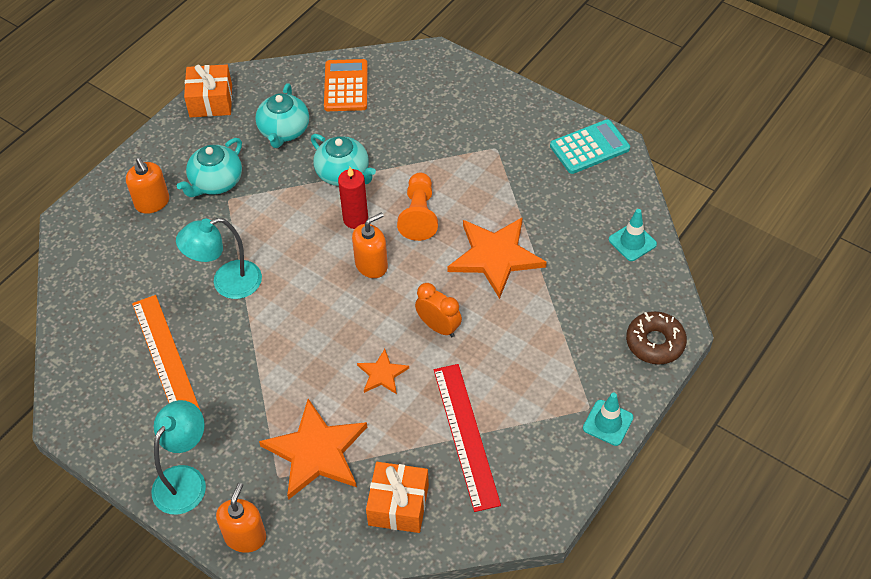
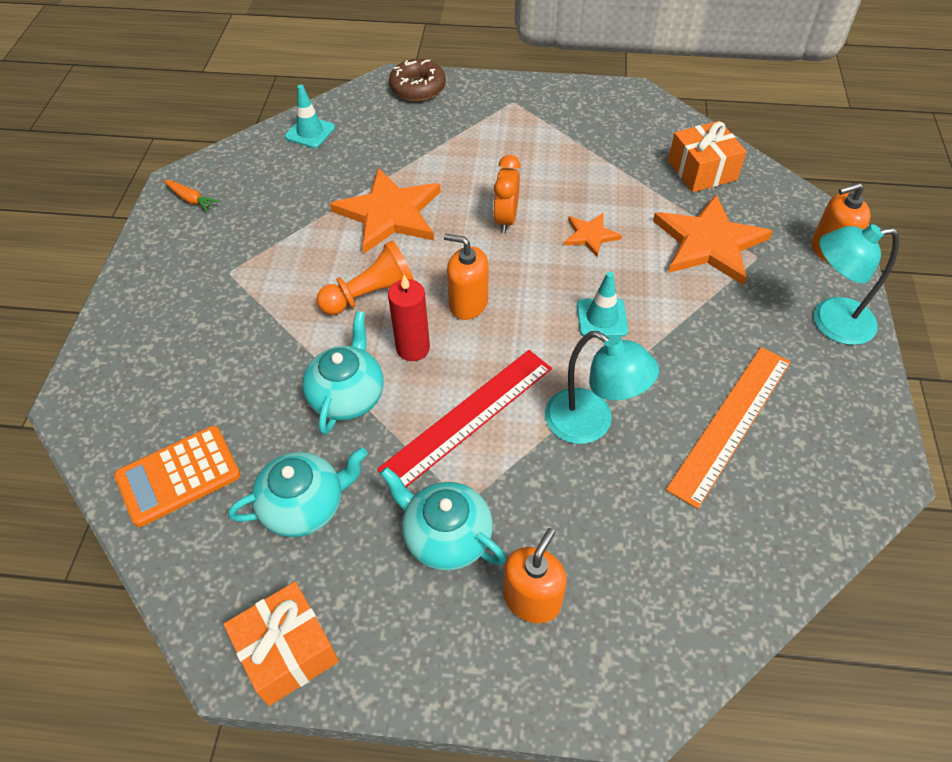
camera: 120 degrees left, 0 degrees up
turquoise teapot [177,138,242,197] -> turquoise teapot turned 150 degrees counterclockwise [380,467,506,571]
red ruler [434,364,501,512] -> red ruler moved to [377,350,552,487]
turquoise calculator [550,119,630,174] -> orange carrot [164,180,220,212]
turquoise traffic cone [583,393,633,446] -> turquoise traffic cone moved to [577,272,628,337]

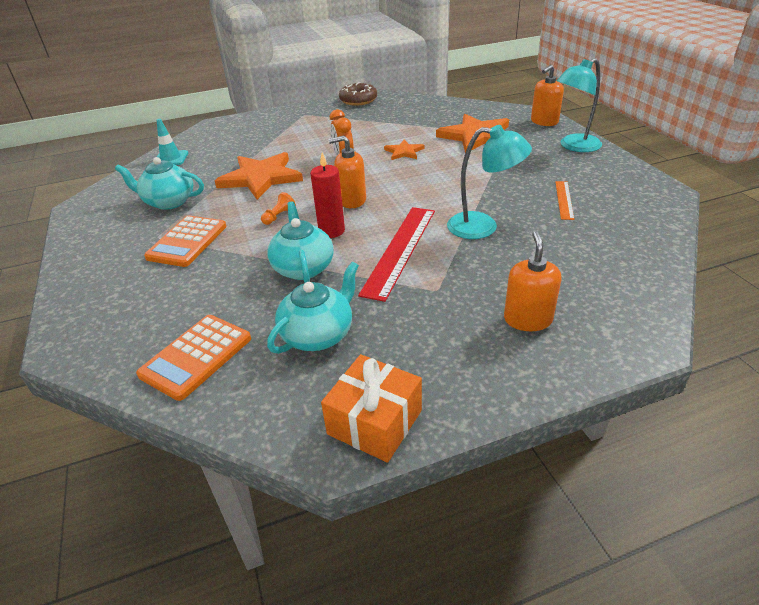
camera: 25 degrees left, 15 degrees down
orange carrot [164,180,220,212] -> none
orange pawn [317,241,414,315] -> orange pawn [261,192,296,225], size x0.51
turquoise teapot [380,467,506,571] -> turquoise teapot moved to [115,157,204,210]
brown donut [389,59,446,101] -> brown donut moved to [339,82,377,106]
turquoise traffic cone [577,272,628,337] -> none
orange ruler [666,347,791,509] -> orange ruler [555,181,574,220], size x0.52
orange gift [668,121,747,192] -> none
none -> orange calculator [144,215,227,267]

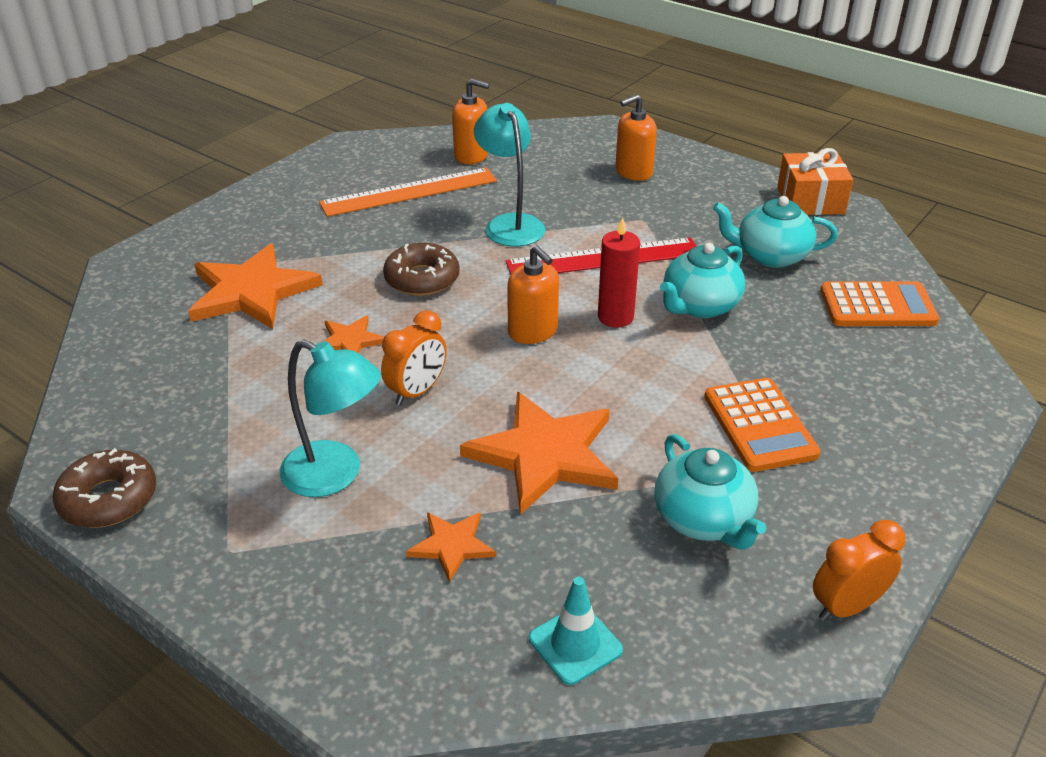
camera: 125 degrees left, 0 degrees up
orange calculator [144,215,227,267] -> orange calculator turned 90 degrees clockwise [704,378,821,472]
orange pawn [261,192,296,225] -> none
orange soap dispenser [531,65,564,126] -> orange soap dispenser moved to [452,79,490,164]
orange ruler [555,181,574,220] -> orange ruler [319,167,497,217], size x1.92
turquoise lamp [557,58,602,152] -> turquoise lamp moved to [280,339,381,497]
none -> brown donut [383,243,459,296]
none -> orange star [406,512,496,582]
none -> orange clock [813,520,905,621]

